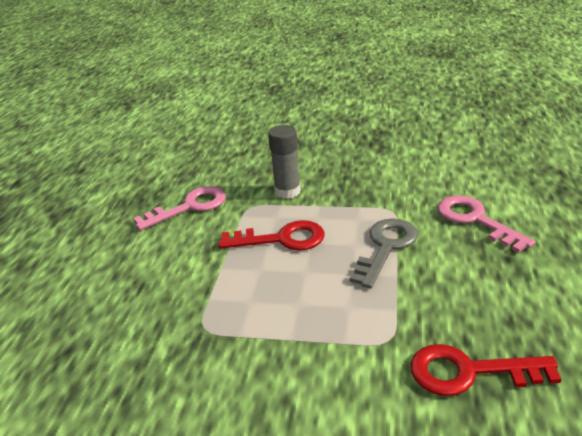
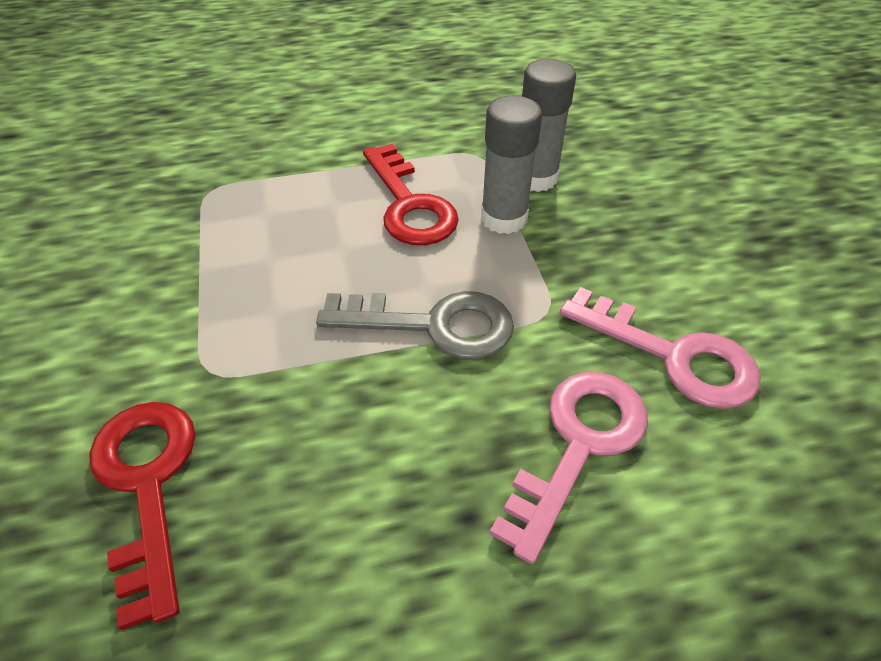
camera: 65 degrees right, 15 degrees up
pink key [133,186,226,231] -> pink key moved to [560,287,761,409]
none -> grey glue stick [481,96,542,234]

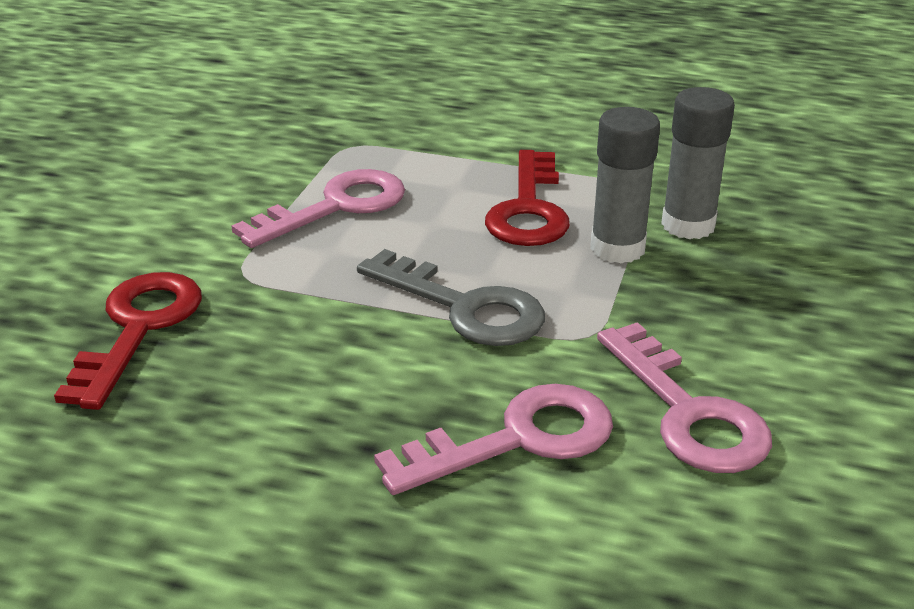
camera: 30 degrees right, 15 degrees down
none -> pink key [231,169,405,248]

